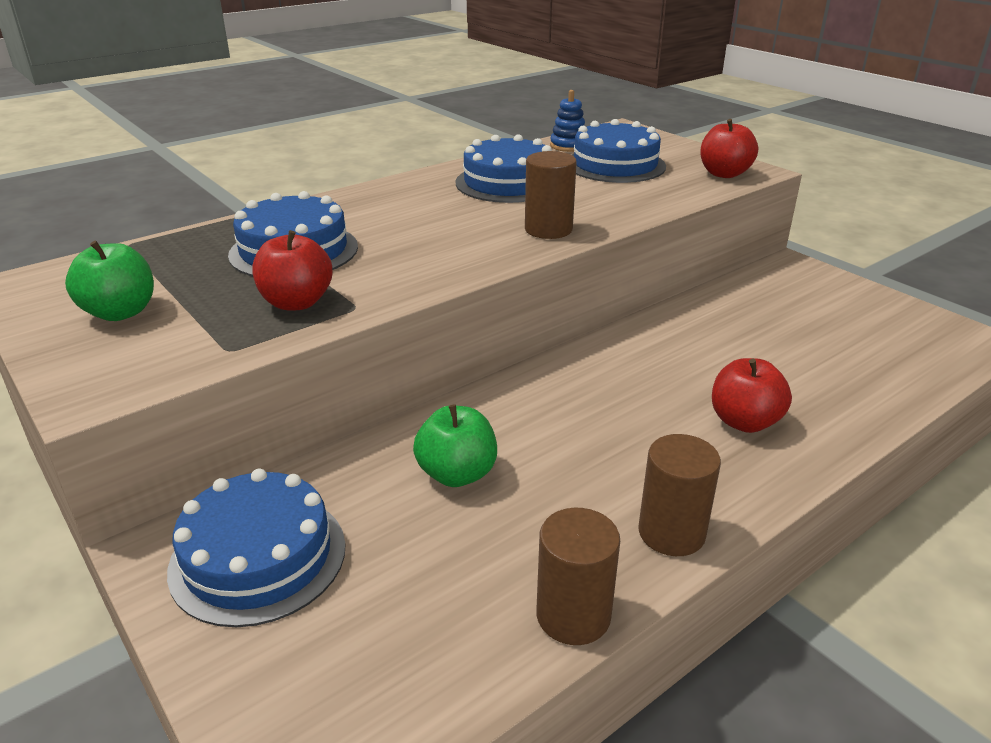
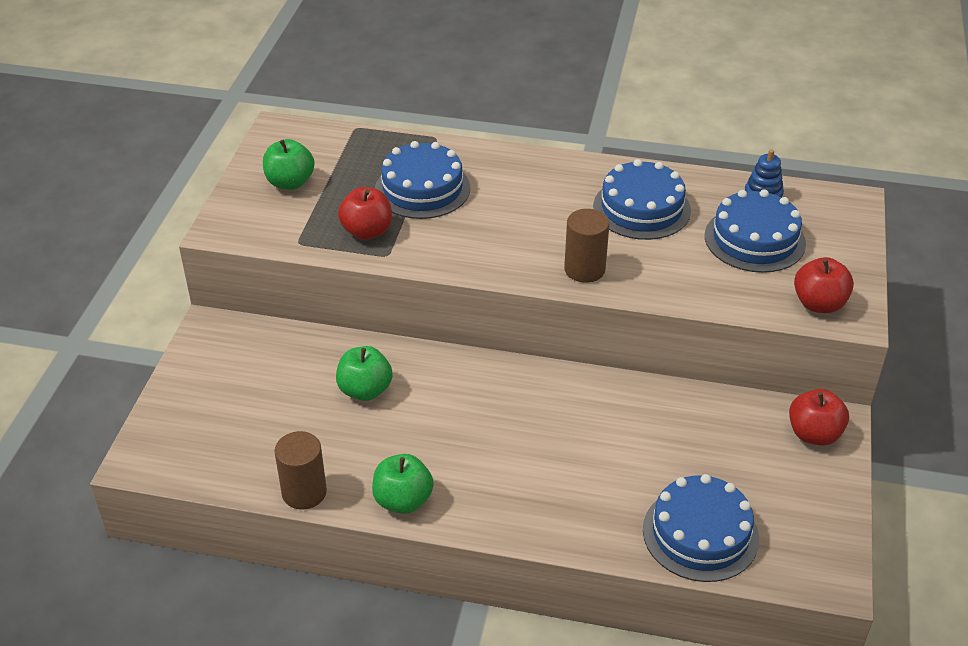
camera: 50 degrees right, 10 degrees up
blue cake [167,469,345,627] -> blue cake moved to [643,474,759,582]
brown cylinder [638,434,721,556] -> green apple [372,454,434,514]
red apple [712,358,792,433] -> red apple moved to [789,389,849,446]

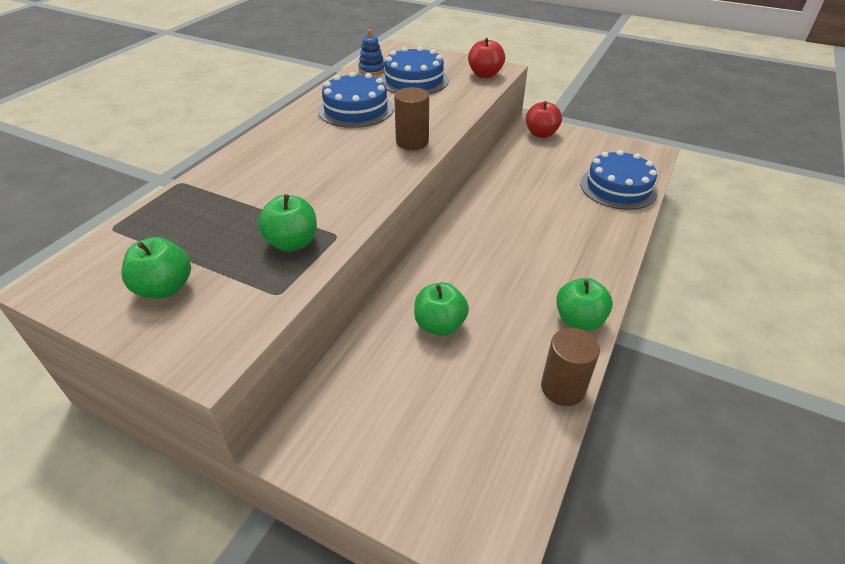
camera: 75 degrees left, 0 degrees up
red apple [338,187,392,240] -> green apple [258,194,317,252]
blue cake [375,141,470,219] -> none

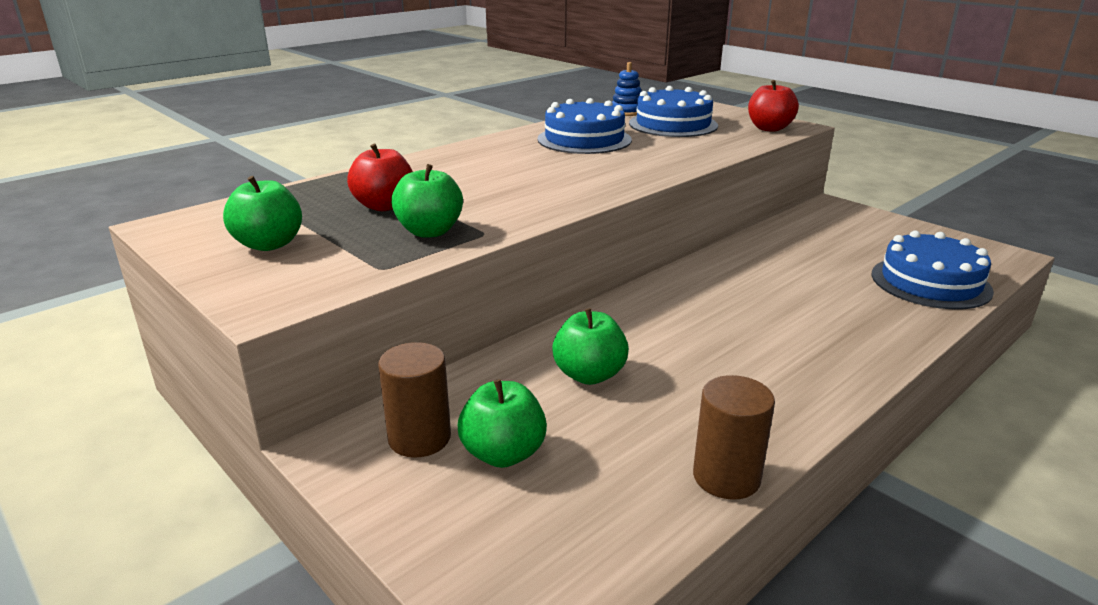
camera: 20 degrees right, 15 degrees down
brown cylinder [394,87,429,150] -> brown cylinder moved to [378,342,451,458]
red apple [526,101,562,138] -> red apple moved to [347,144,413,211]
green apple [556,278,613,331] -> green apple moved to [458,379,547,468]

